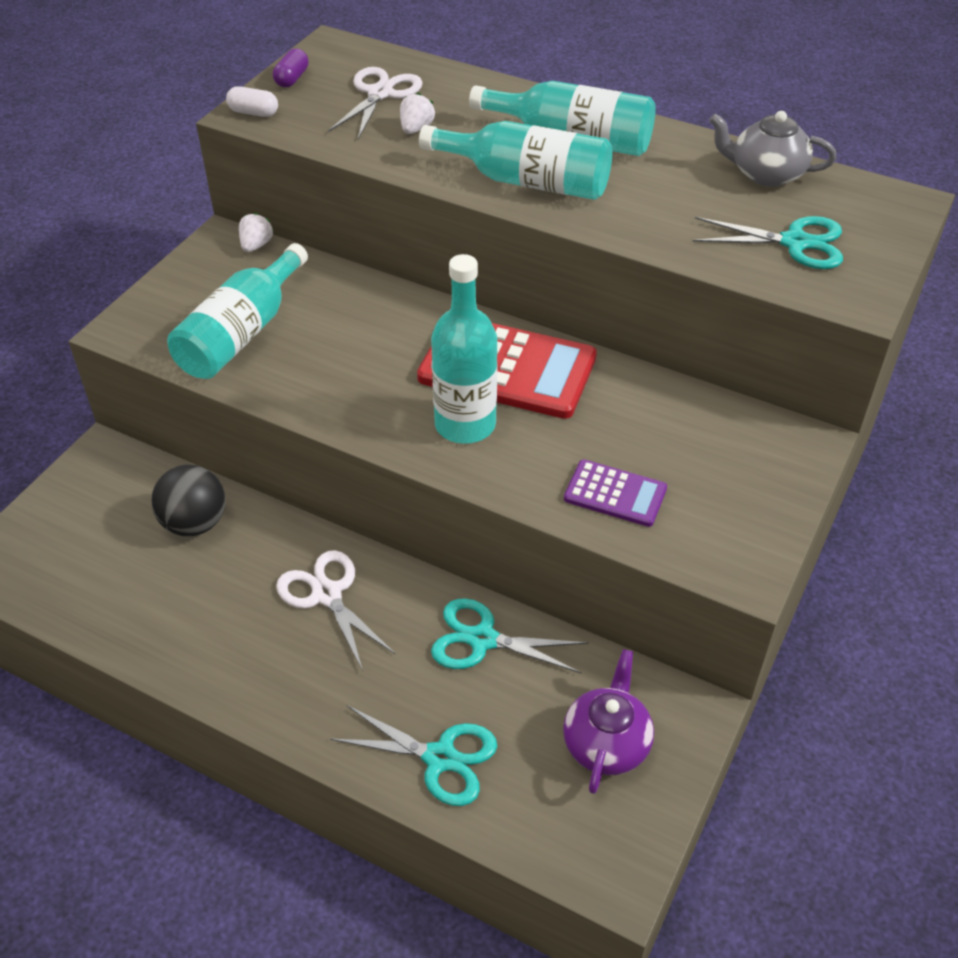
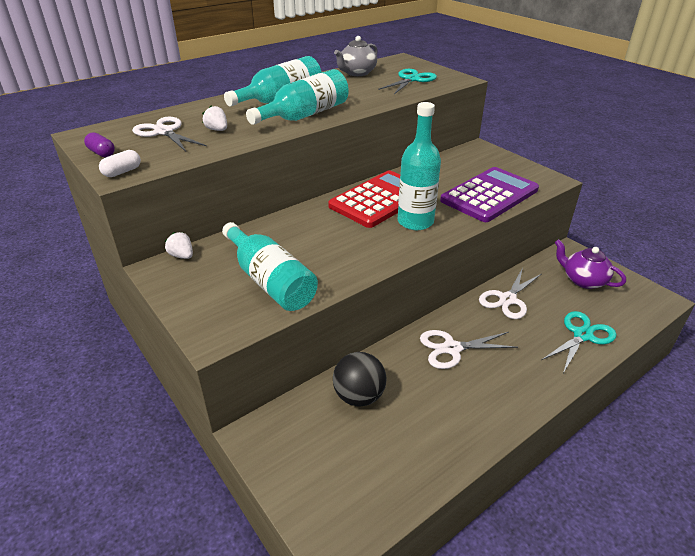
camera: 65 degrees left, 10 degrees down
turquoise scissors [431,598,588,674] -> white scissors [479,268,541,319]
purple calculator [564,460,667,527] -> purple calculator [440,167,539,222], size x1.92

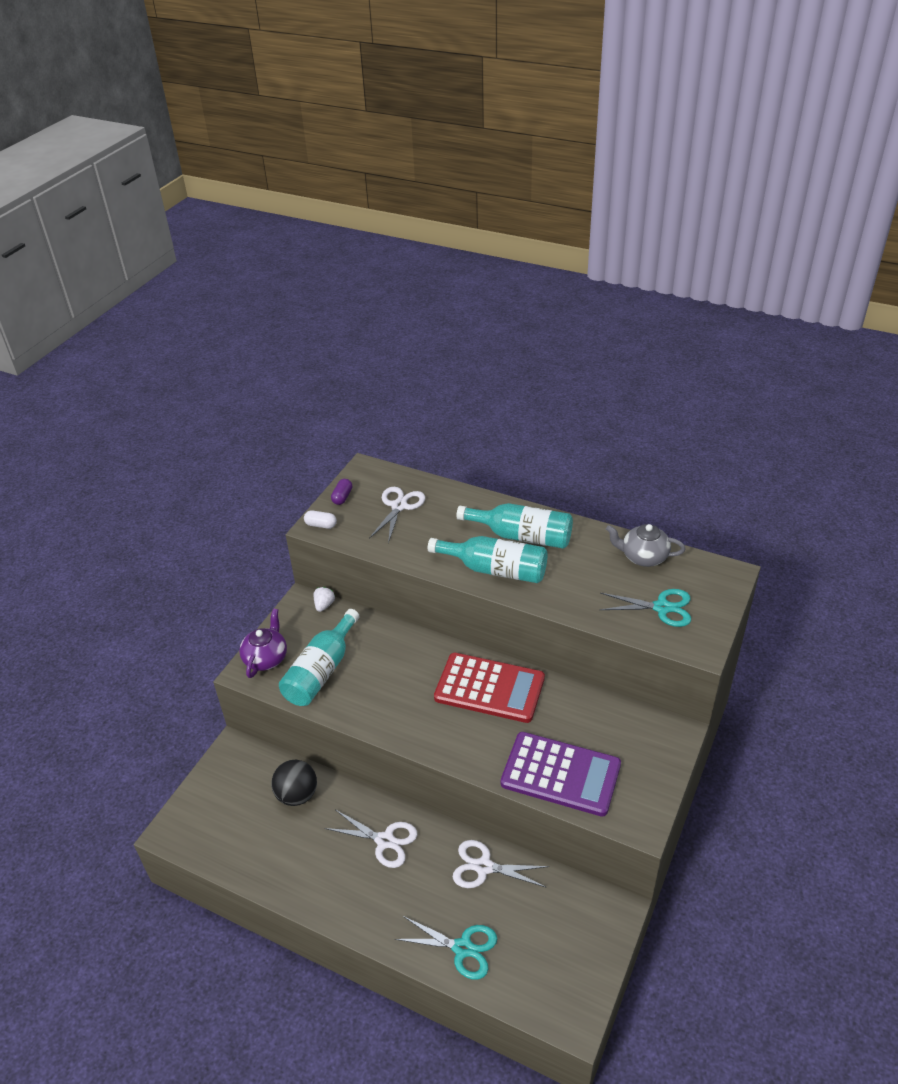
camera: 65 degrees right, 5 degrees up
white strawberry [202,105,227,131] -> none
turquoise bottle [398,102,441,230] -> none
white scissors [420,330,518,369] -> white scissors turned 150 degrees clockwise [325,810,417,868]
purple teapot [555,239,626,289] -> purple teapot moved to [239,608,287,678]

